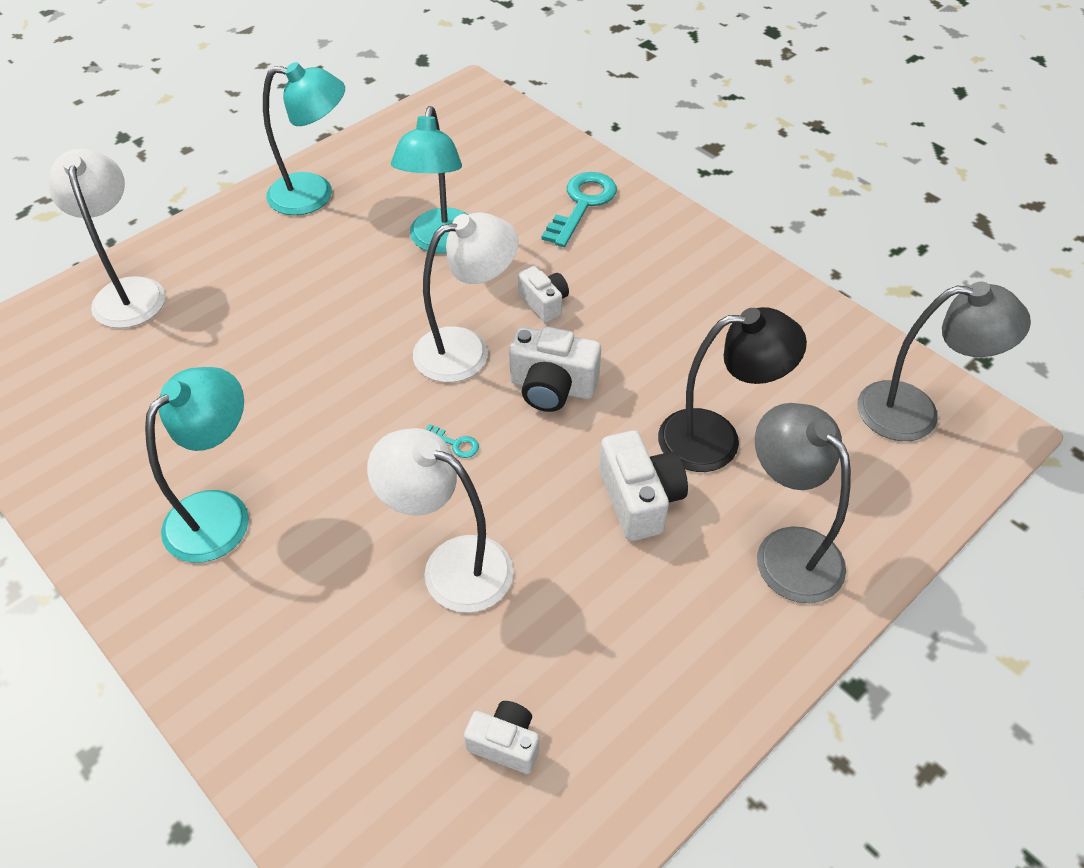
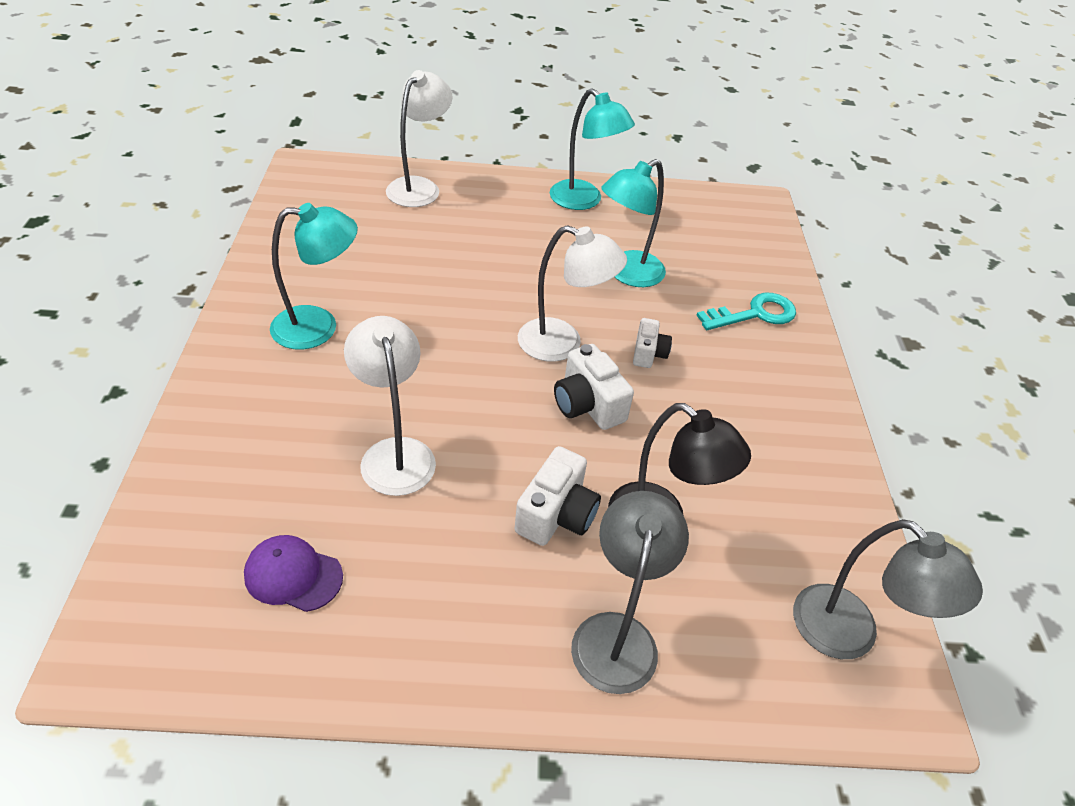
camera: 40 degrees right, 5 degrees down
turquoise key [426,424,479,458] -> none
white camera [464,701,539,774] -> purple cap [244,535,343,612]

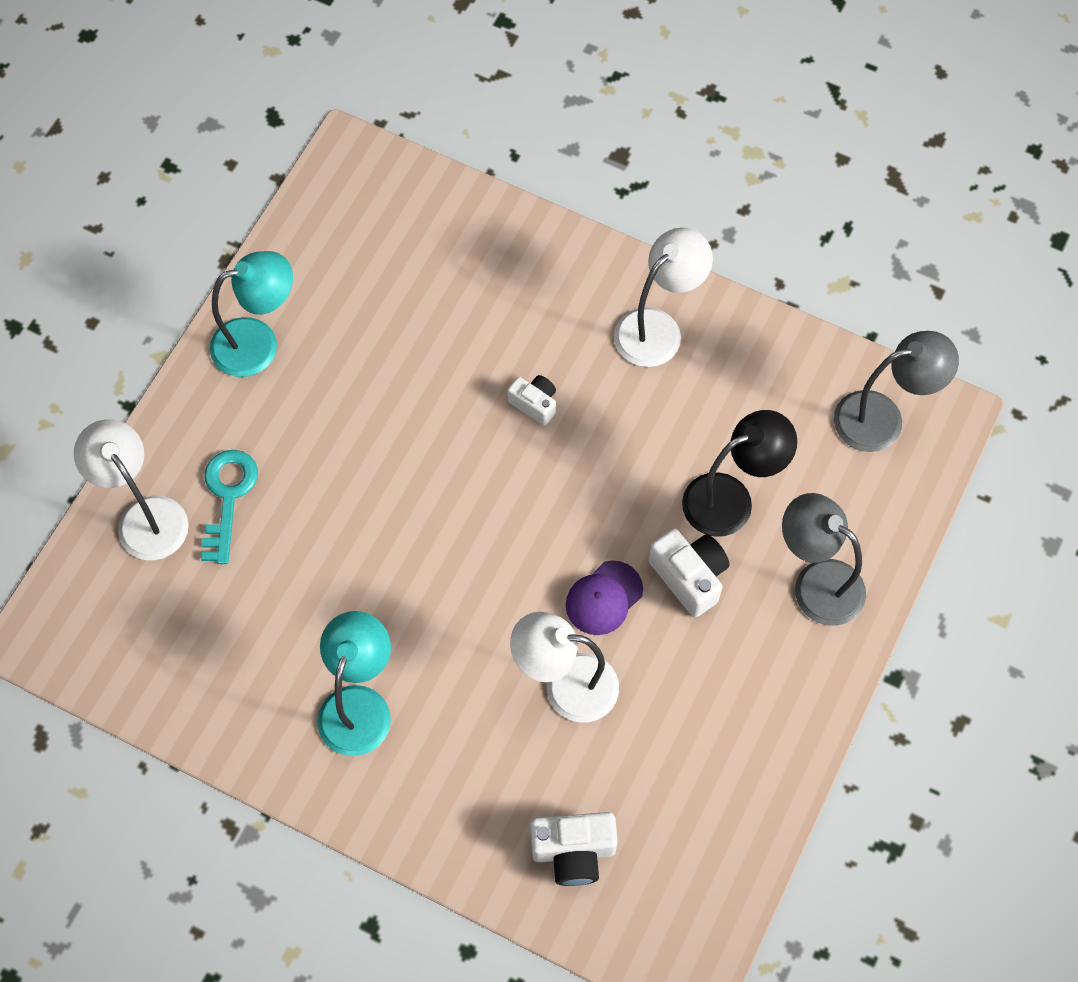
camera: 60 degrees left, 20 degrees up
purple cap [244,535,343,612] -> purple cap moved to [566,561,643,635]
white lamp [518,225,627,362] -> white lamp moved to [614,228,713,367]
white camera [554,344,634,430] -> white camera moved to [530,812,618,886]
turquoise lamp [601,159,666,287] -> none
turquoise key [696,293,796,330] -> turquoise key moved to [201,450,258,564]

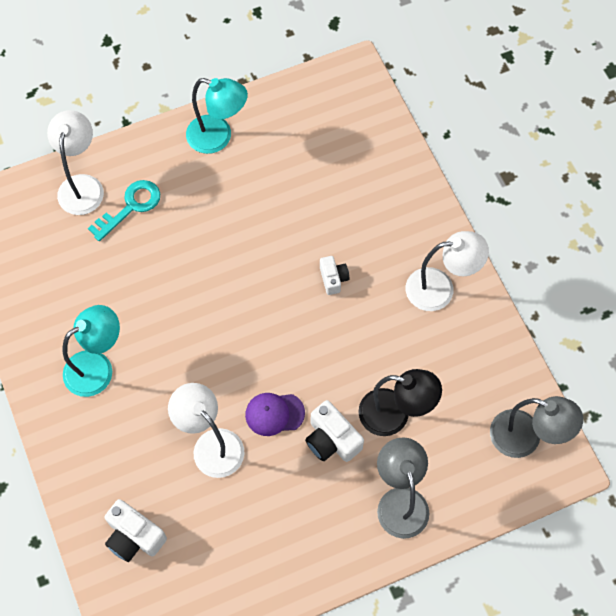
camera: 40 degrees right, 0 degrees up
white camera [648,529,730,617] -> white camera turned 135 degrees clockwise [305,400,364,462]

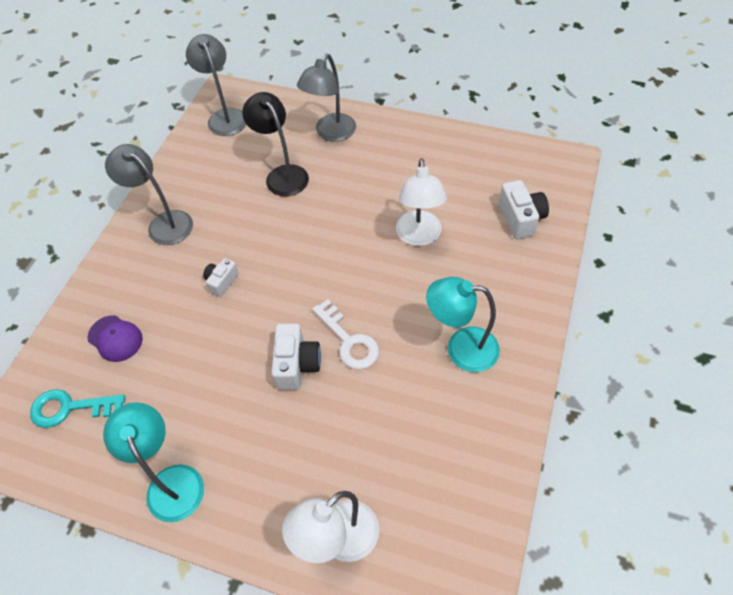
camera: 135 degrees left, 10 degrees down
turquoise key [88,180,160,241] -> turquoise key moved to [30,389,125,428]
purple cap [245,393,305,436] -> purple cap moved to [88,315,143,362]
white camera [305,400,364,462] -> white camera moved to [271,323,321,390]
white lamp [406,231,489,311] -> grey lamp [105,144,193,245]
none -> white key [312,299,379,369]

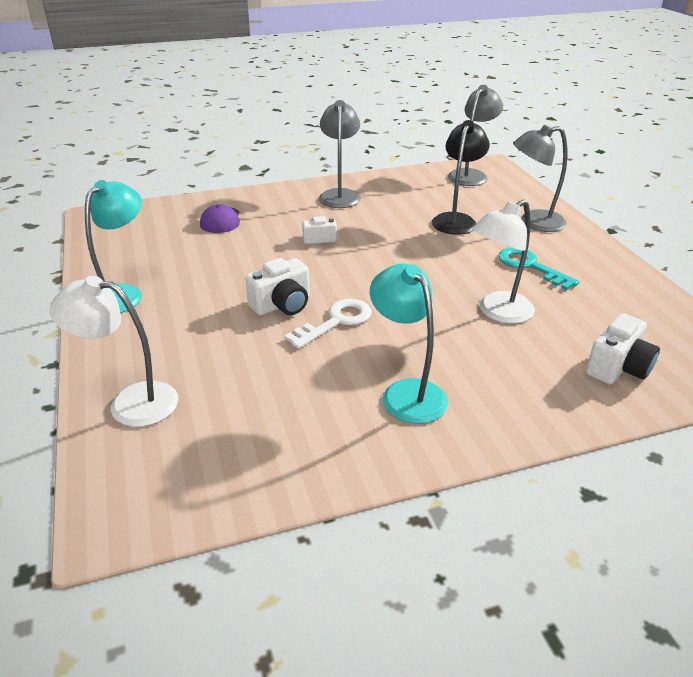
camera: 50 degrees right, 20 degrees down
turquoise key [30,389,125,428] -> turquoise key moved to [499,248,580,290]
white key [312,299,379,369] -> white key turned 150 degrees counterclockwise [285,299,372,349]

